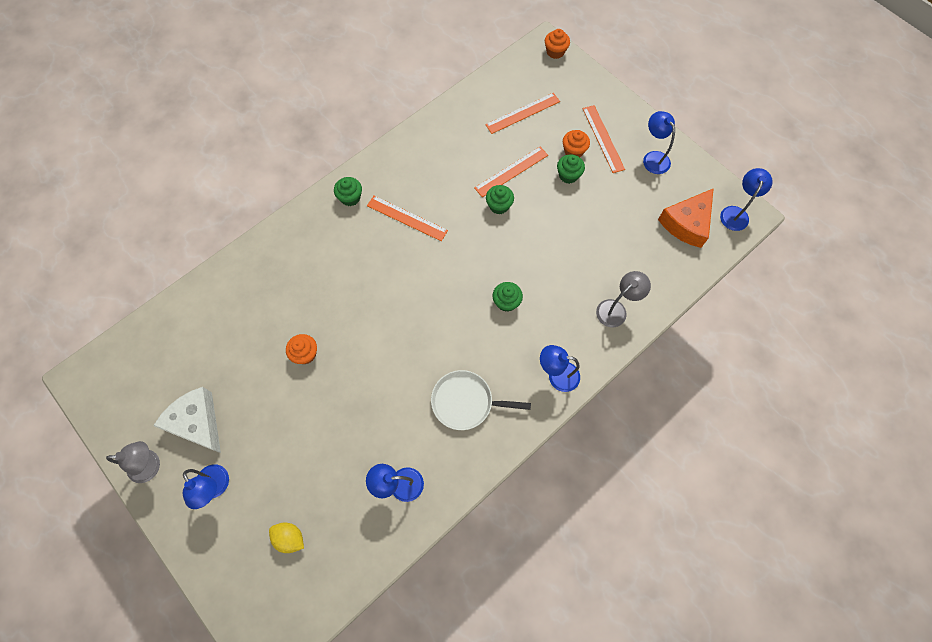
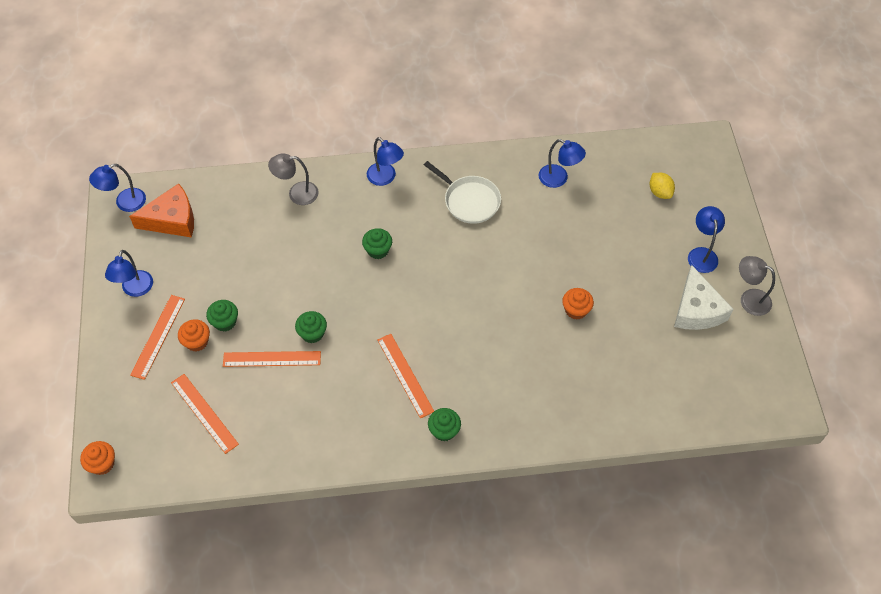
camera: 145 degrees left, 10 degrees down
orange ruler [485,93,560,134] -> orange ruler turned 45 degrees clockwise [171,374,239,454]

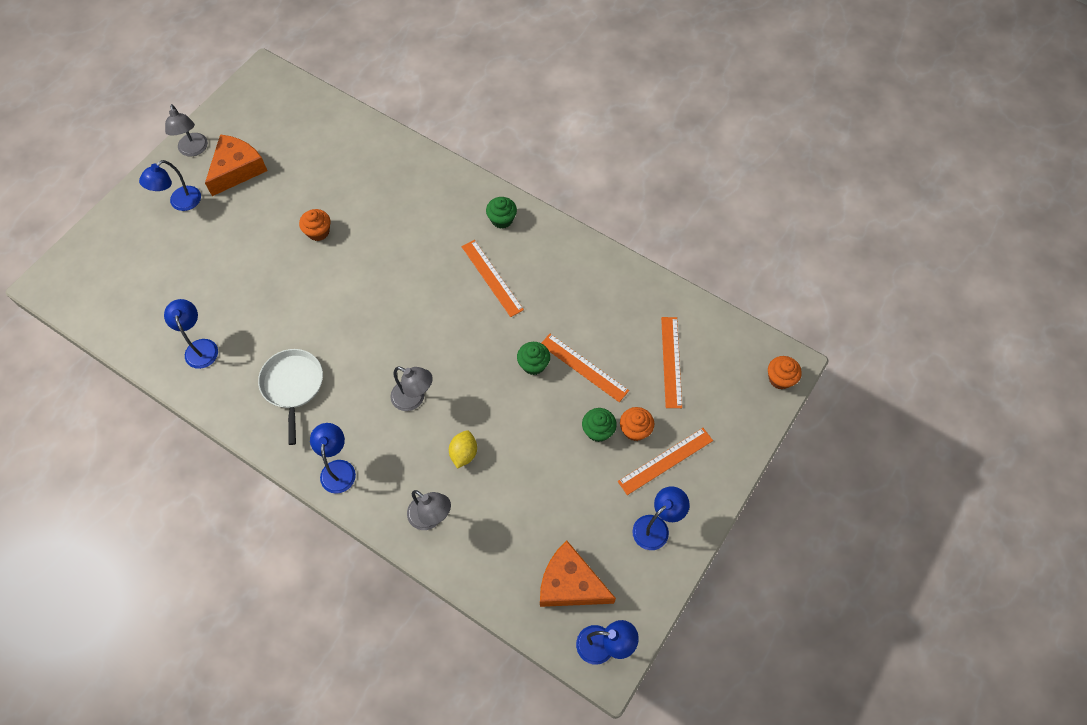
camera: 140 degrees left, 5 degrees up
green cupcake [362,228,392,259] -> grey lamp [390,366,433,411]
orange ruler [377,334,434,418] -> orange ruler turned 45 degrees counterclockwise [462,240,524,317]
yellow lemon [650,173,675,199] -> yellow lemon moved to [449,430,477,469]
white cheese [674,265,733,330] -> orange cheese [205,134,267,196]

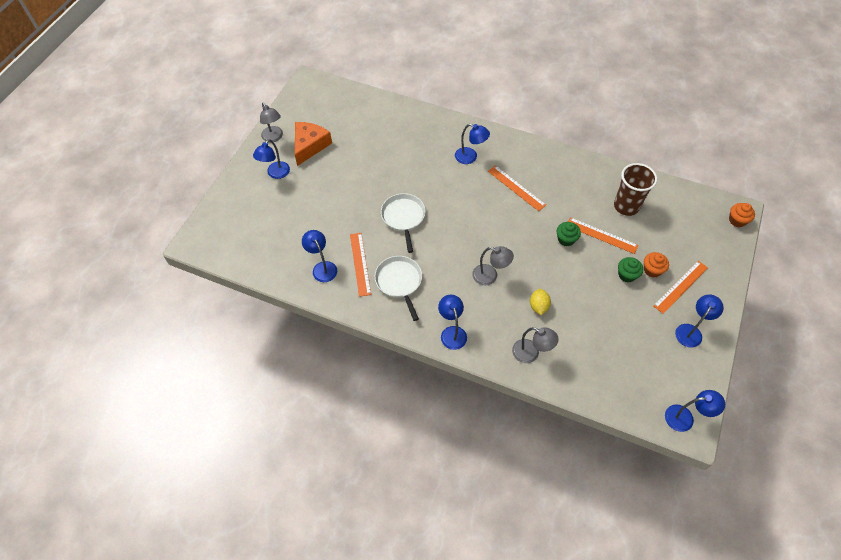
camera: 10 degrees left, 5 degrees down
orange cupcake [299,209,331,241] -> none
green cupcake [486,197,517,229] -> none
orange cheese [540,541,616,607] -> none
orange ruler [661,317,682,408] -> orange ruler moved to [350,233,371,297]
none -> white pan [381,193,426,253]
none -> blue lamp [455,124,490,164]
none -> brown cup [614,163,657,216]

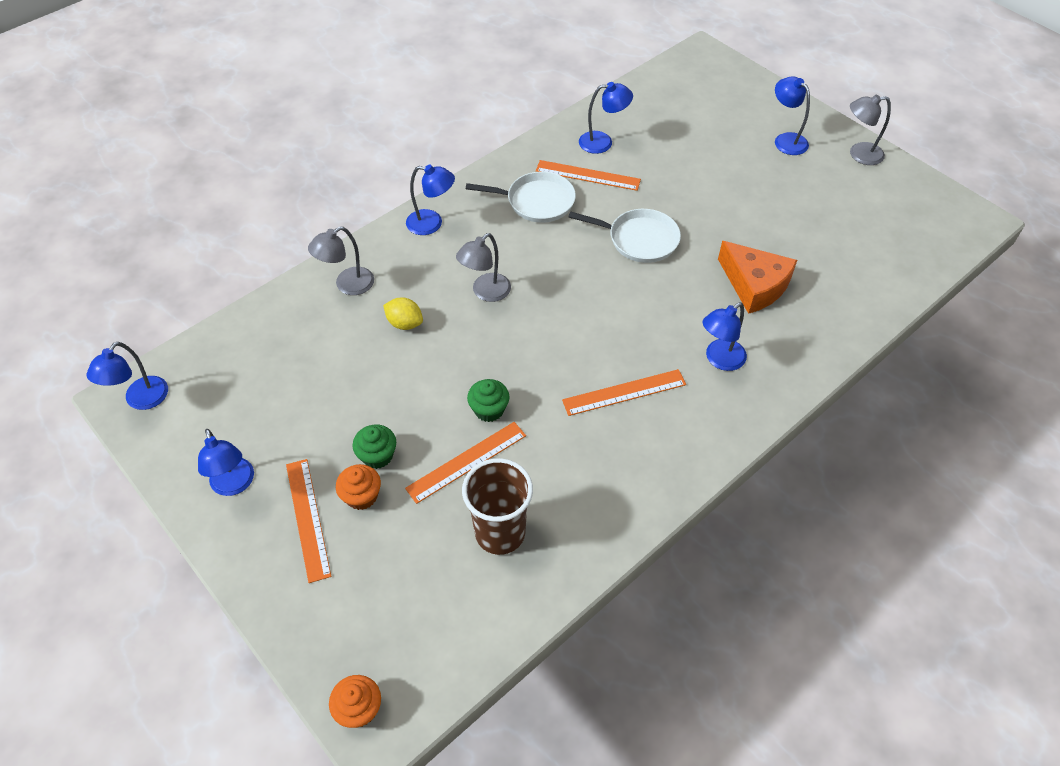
camera: 115 degrees right, 5 degrees down
orange cheese [295,122,332,166] -> orange cheese moved to [718,241,797,314]

